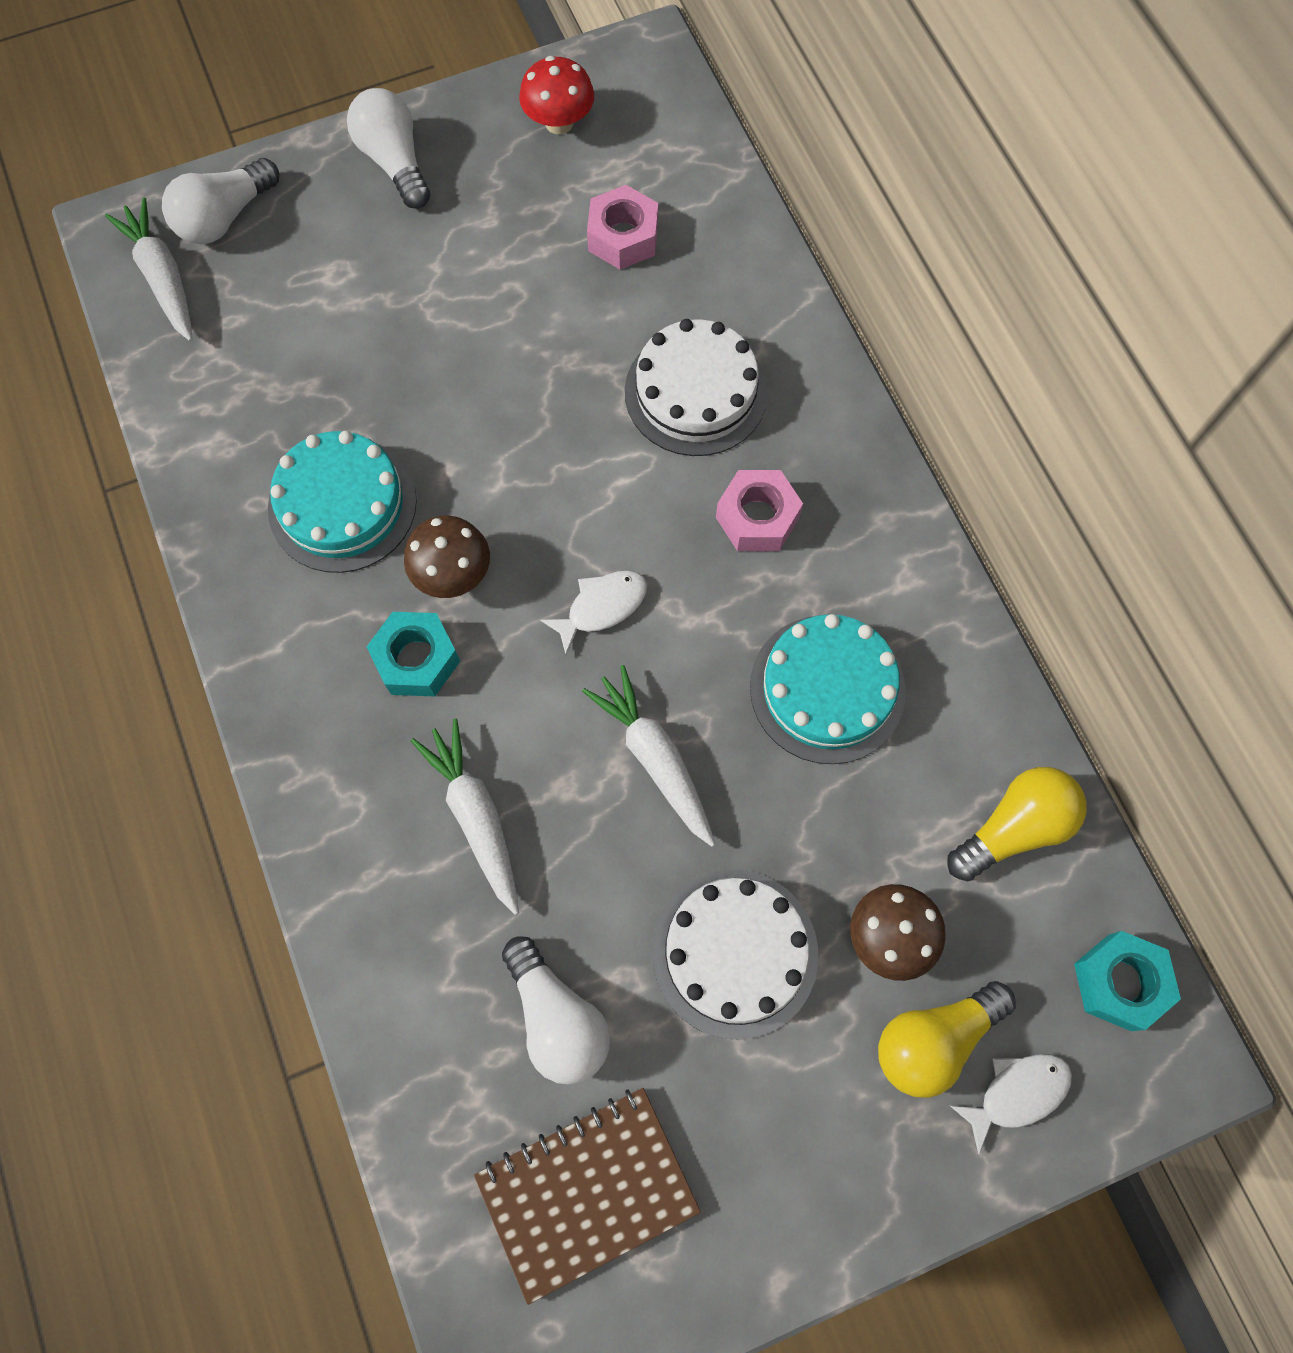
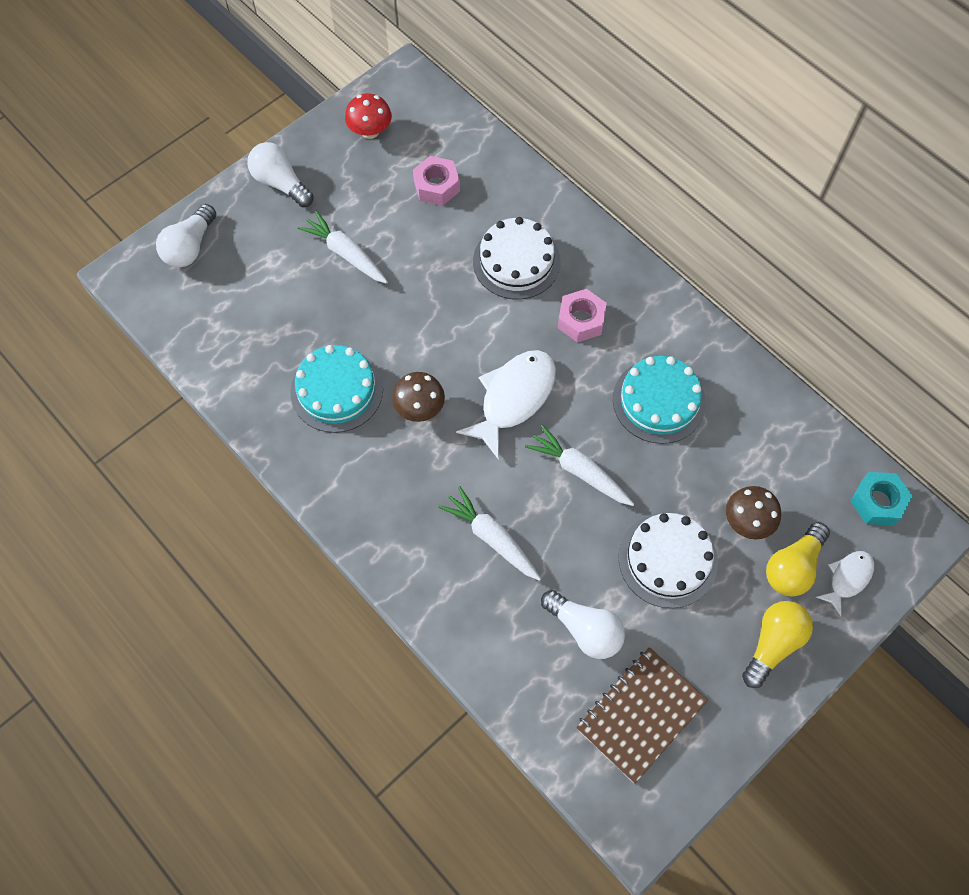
camera: 20 degrees left, 5 degrees down
white carrot [105,198,193,341] -> white carrot moved to [297,211,388,284]
turquoise nut [367,612,460,697] -> none
white fish [540,570,647,655] -> white fish [456,350,556,460], size x1.83
yellow light bulb [947,767,1087,881] -> yellow light bulb moved to [742,601,813,688]

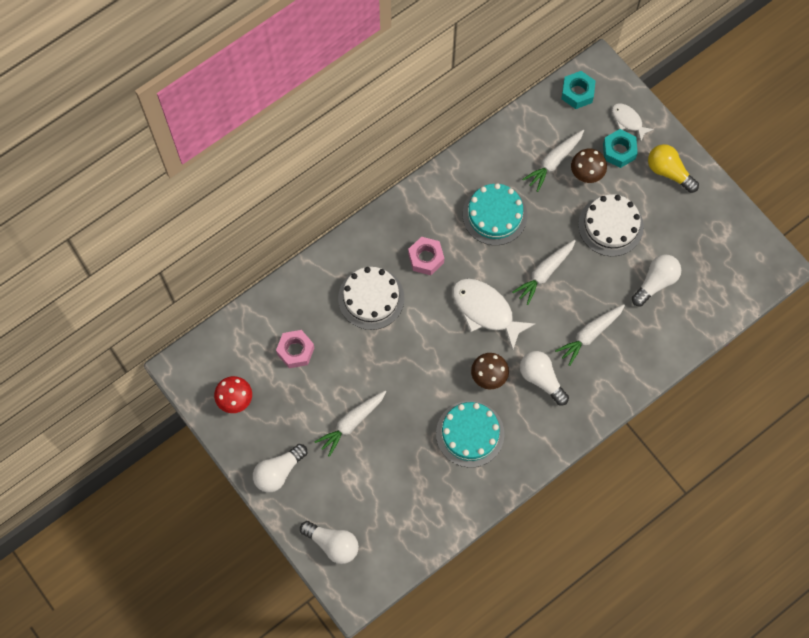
camera: 85 degrees left, 5 degrees up
brown notebook [576,647,708,784] -> none
yellow light bulb [766,522,830,597] -> turquoise nut [603,129,638,168]
none -> white light bulb [520,351,569,405]
none -> white carrot [522,130,584,192]

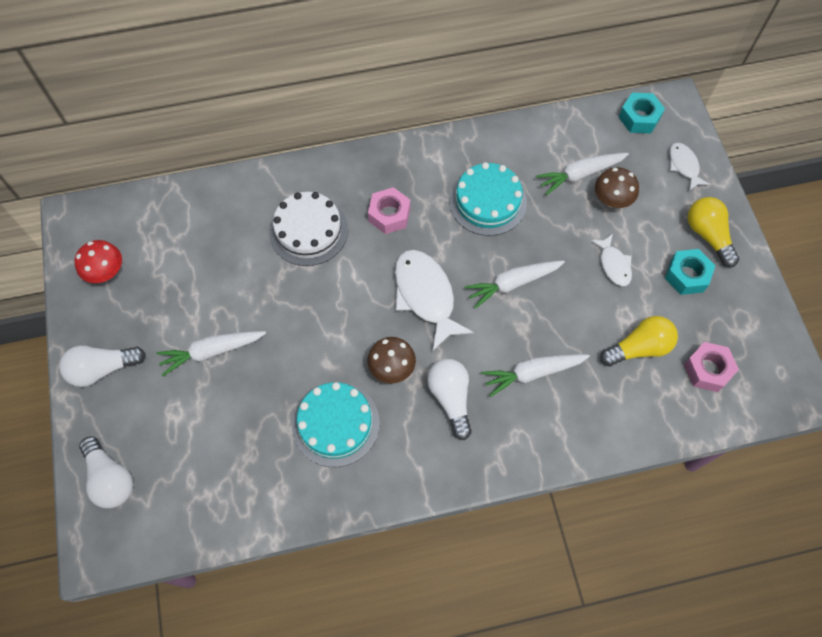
camera: 25 degrees right, 5 degrees down
pink nut [276,330,314,368] -> pink nut moved to [684,342,739,392]
white cake [578,194,644,256] -> white fish [591,234,632,286]
turquoise nut [603,129,638,168] -> turquoise nut moved to [665,249,716,295]
white light bulb [632,255,681,306] -> yellow light bulb [600,316,678,366]

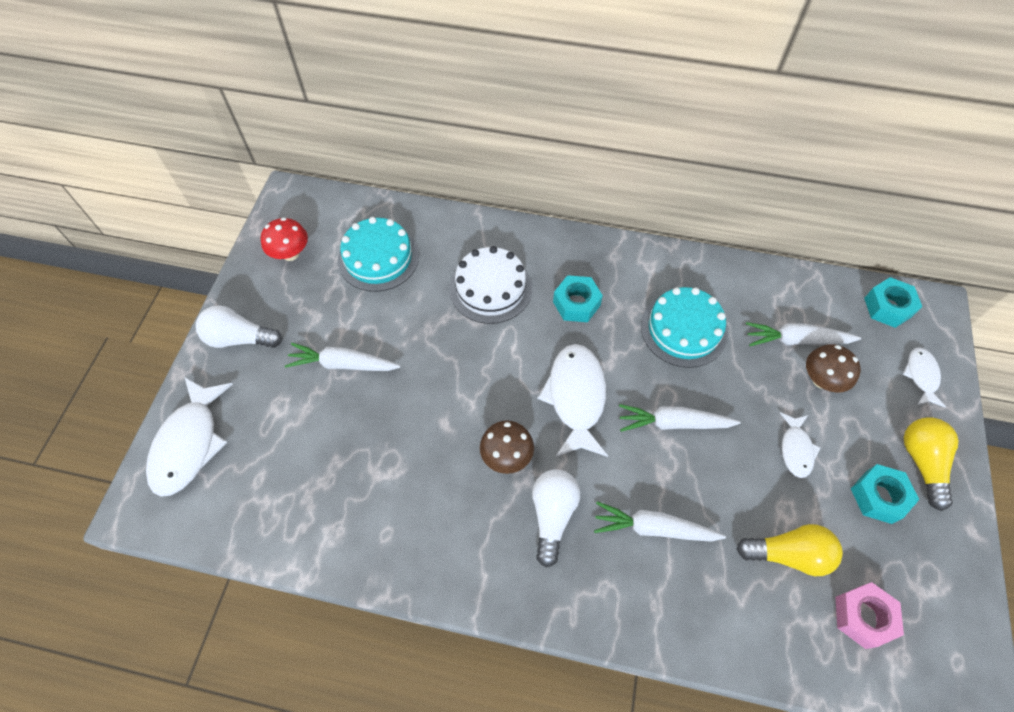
camera: 25 degrees right, 5 degrees down
white light bulb [79,436,133,508] -> white fish [146,377,233,497]
turquoise cake [292,382,380,467] -> turquoise cake moved to [338,217,419,292]
pink nut [368,187,410,234] -> turquoise nut [553,275,603,322]

